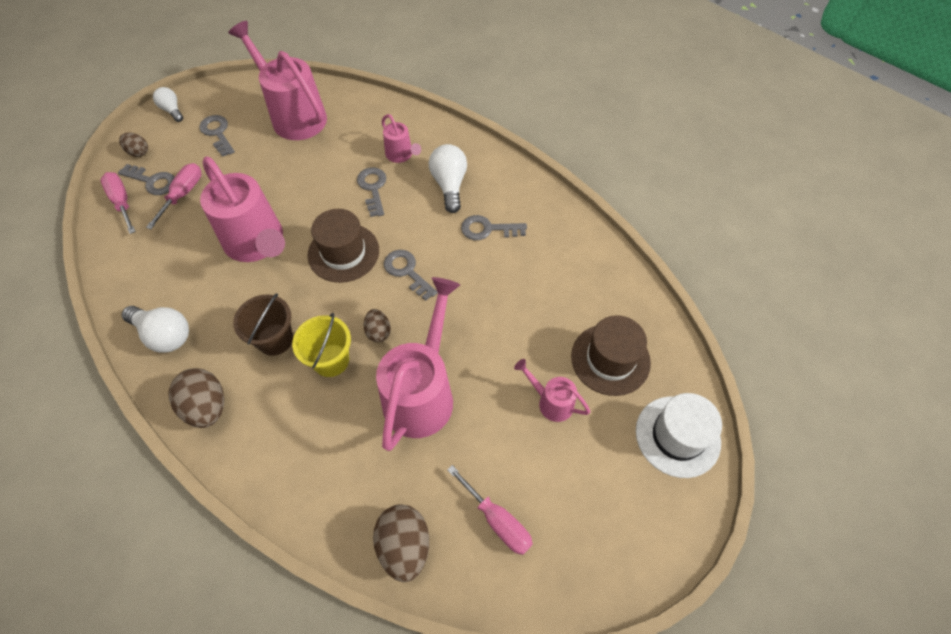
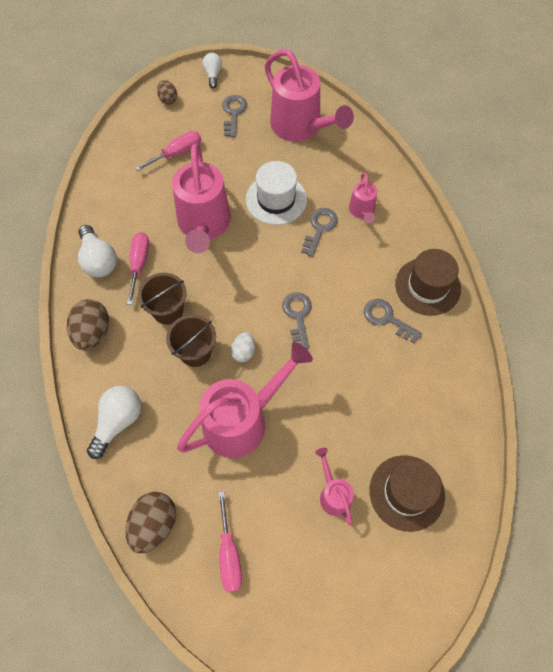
camera: 35 degrees right, 5 degrees up
pink screwdriver [101,172,136,234] -> pink screwdriver moved to [127,232,149,305]
grey key [118,164,175,195] -> none
pink watering can [228,21,327,140] -> pink watering can turned 150 degrees clockwise [265,49,354,142]
yellow bucket [292,313,351,377] -> brown bucket [166,315,216,367]
brown hat [307,209,379,283] -> brown hat moved to [395,249,461,316]
brown egg [364,309,391,342] -> white egg [231,332,255,362]
white light bulb [429,144,467,213] -> white light bulb moved to [87,386,141,459]
white hat [636,393,722,478] -> white hat moved to [246,161,307,225]

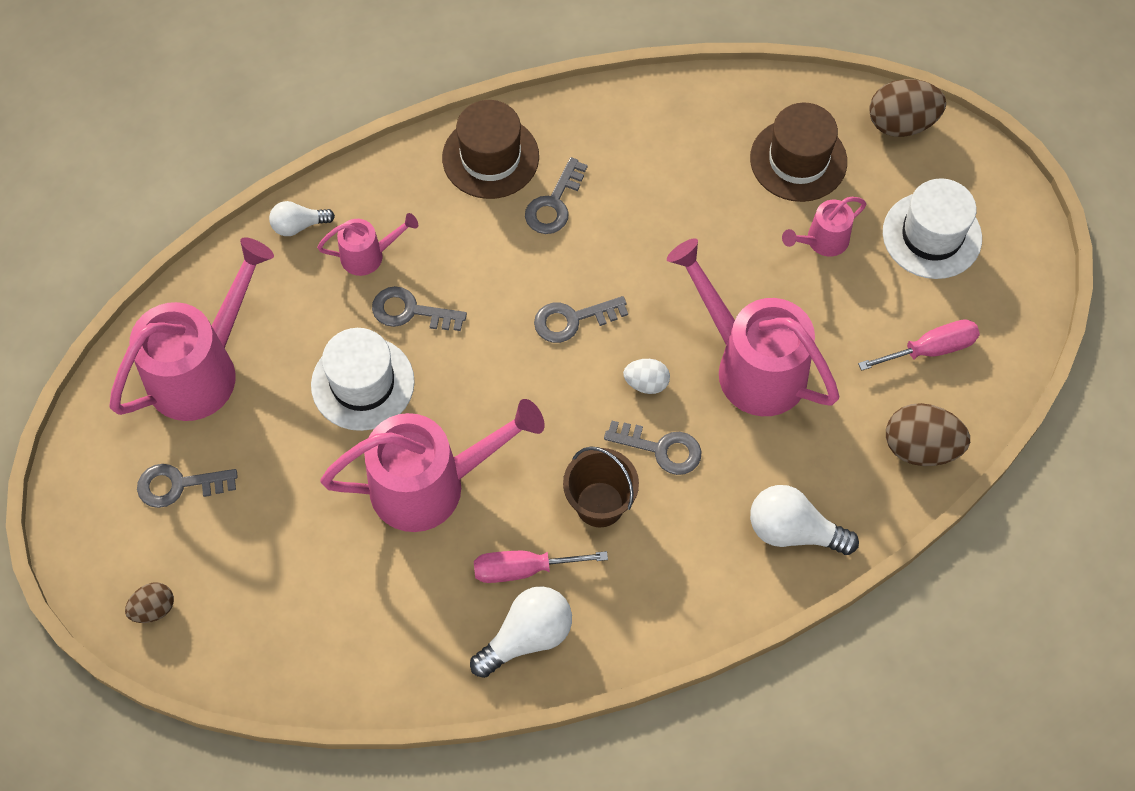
camera: 100 degrees left, 0 degrees up
brown egg [67,299,109,350] -> brown egg moved to [869,79,946,137]
pink screwdriver [135,131,201,171] -> none
brown bucket [166,315,216,367] -> grey key [604,421,702,475]
white light bulb [202,53,222,88] -> white light bulb moved to [269,201,335,236]
none -> white hat [883,178,982,279]

